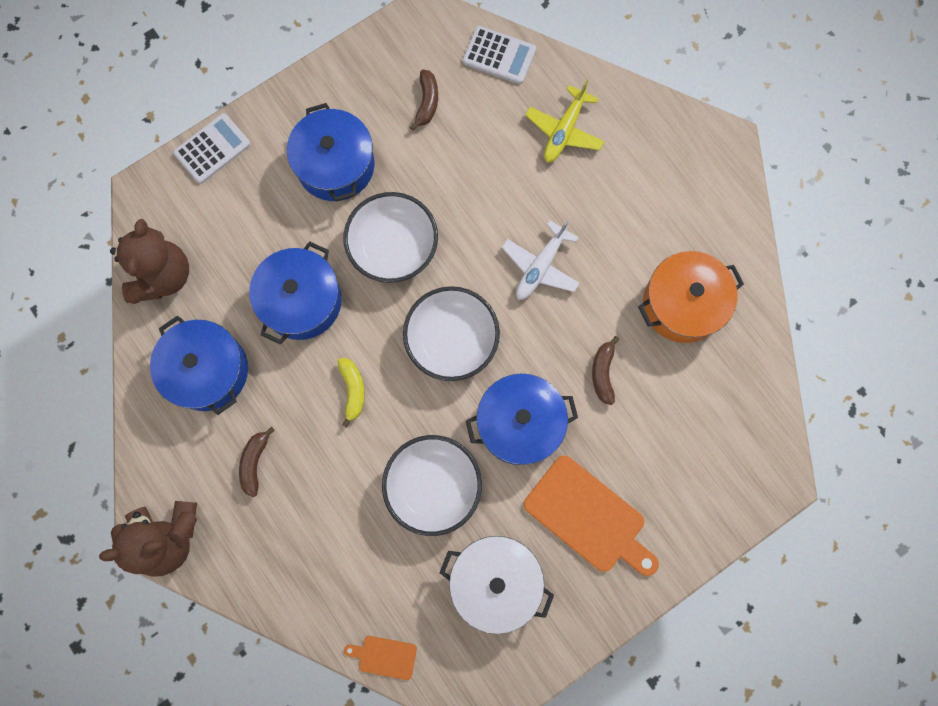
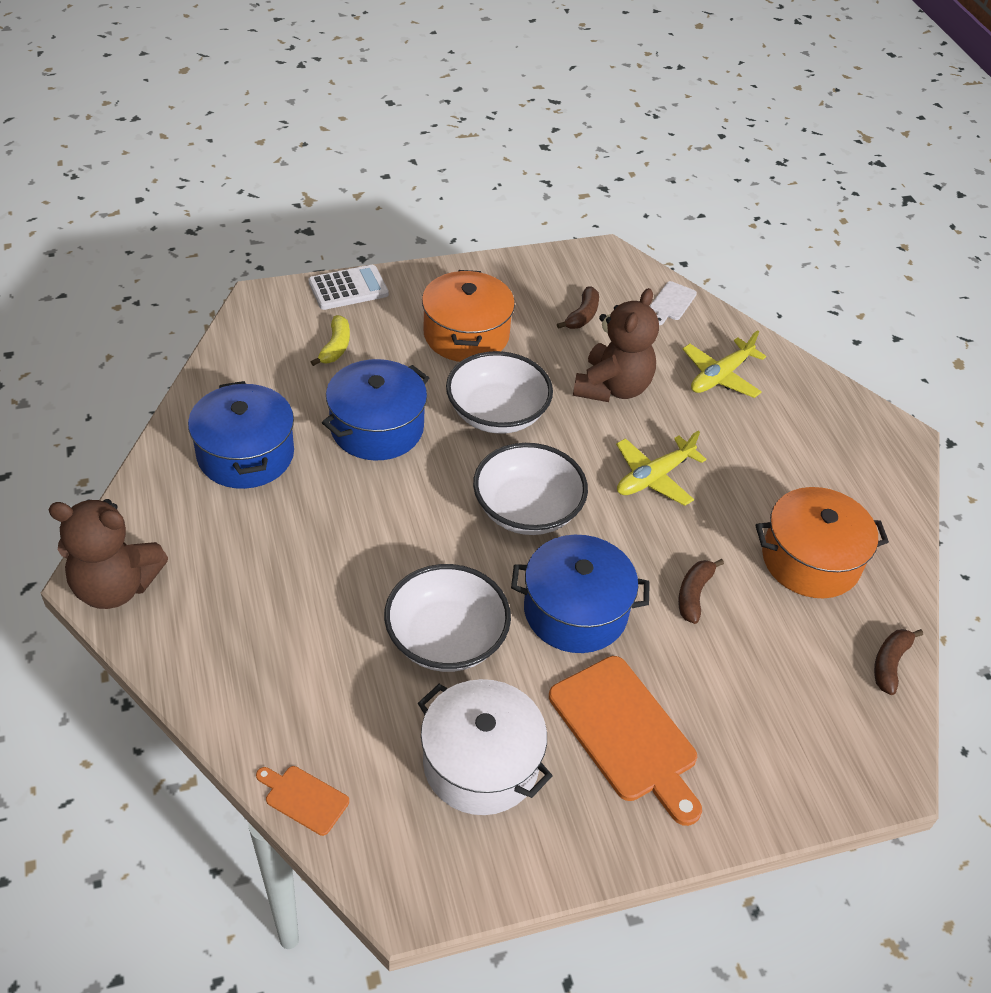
camera: 15 degrees right, 30 degrees down
brown teddy bear [110,219,189,304] -> brown teddy bear moved to [573,288,659,402]
brown banana [239,427,275,497] -> brown banana moved to [874,629,923,695]
blue pot [287,103,374,202] -> orange pot [422,270,515,362]
yellow banana [338,358,365,428] -> yellow banana moved to [311,315,350,366]
white calculator [463,26,536,84] -> white cutting board [650,281,697,325]
white plane [502,220,580,300] -> yellow plane [616,430,706,506]

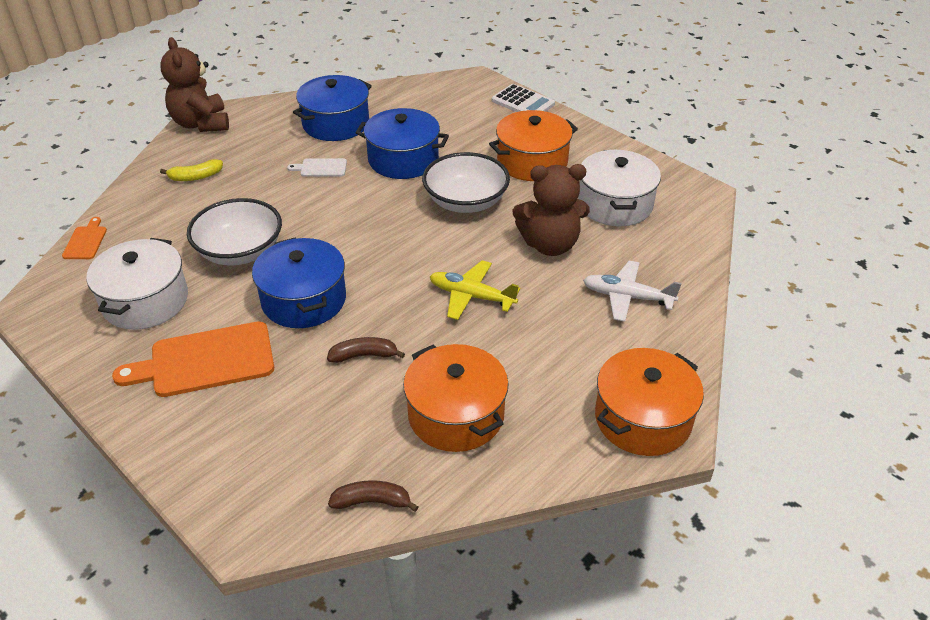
camera: 65 degrees right, 5 degrees down
yellow banana [311,315,350,366] -> yellow banana moved to [160,159,223,181]
white bowl [473,443,588,535] -> none
orange cutting board [549,656,702,826] -> orange cutting board turned 45 degrees clockwise [112,321,274,397]
brown banana [557,286,599,329] -> white pot [578,150,661,226]
white cutting board [650,281,697,325] -> white cutting board moved to [287,158,347,177]
yellow plane [683,330,766,398] -> white plane [583,261,682,322]
none -> orange pot [595,348,704,456]

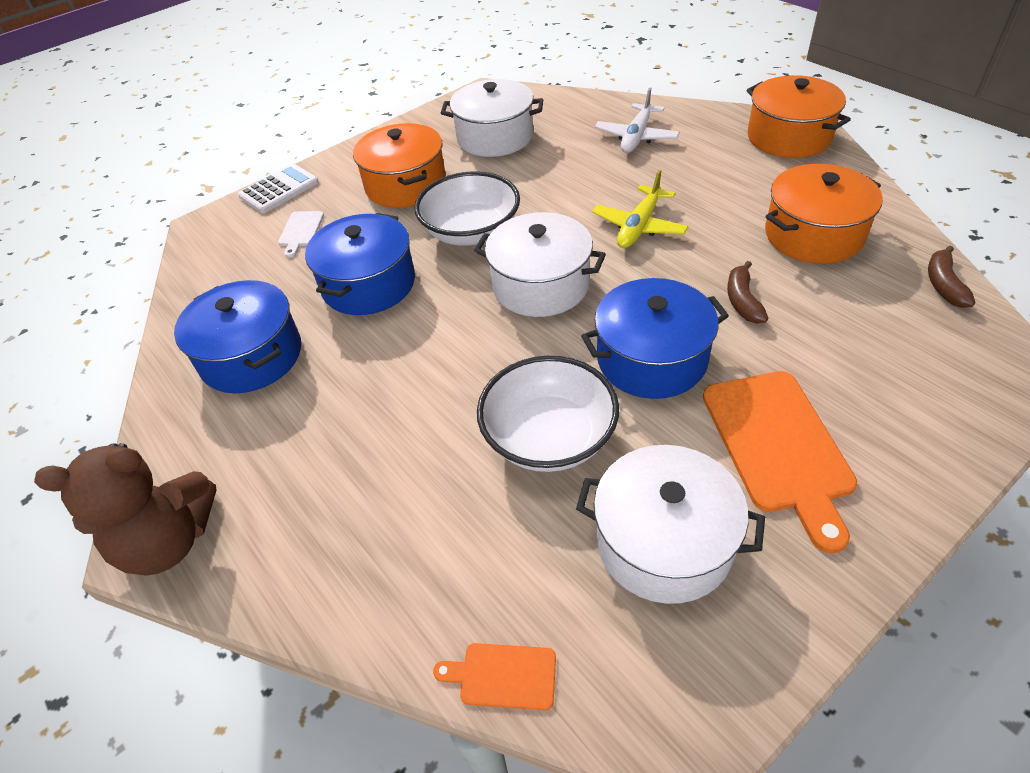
camera: 80 degrees left, 5 degrees up
yellow banana [160,159,223,181] -> none
white cutting board [287,158,347,177] -> white cutting board moved to [278,211,324,258]
brown teddy bear [513,164,590,256] -> none
none -> white pot [474,212,606,317]

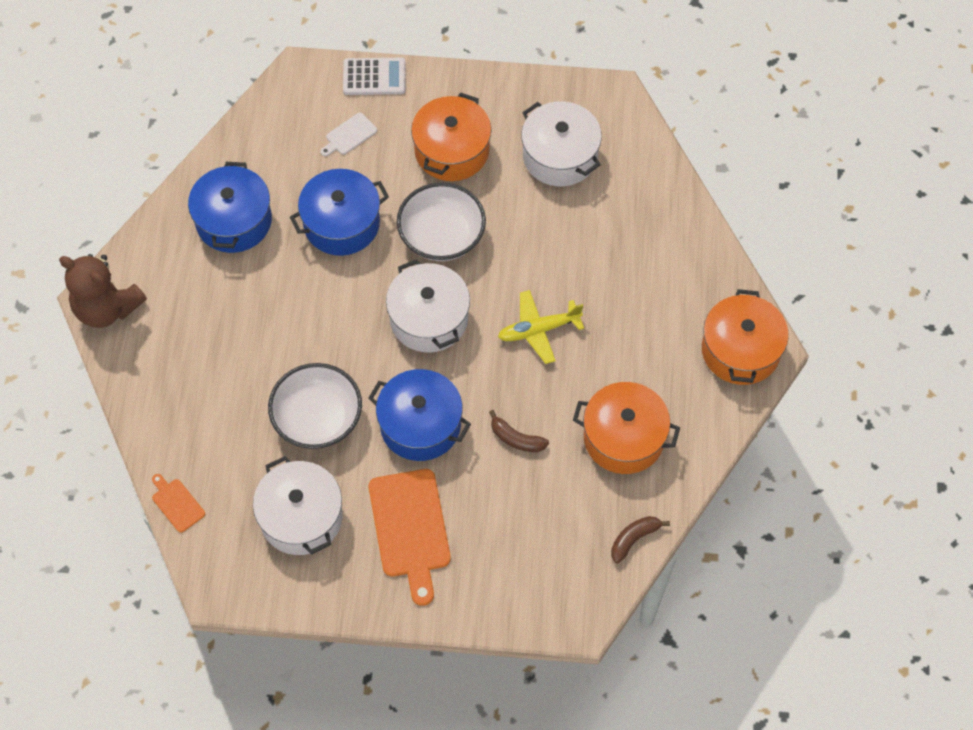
camera: 40 degrees right, 15 degrees up
white plane [595,87,680,153] -> none
orange cutting board [703,371,857,553] -> orange cutting board turned 45 degrees counterclockwise [369,469,451,606]
brown banana [727,261,768,324] -> brown banana turned 105 degrees counterclockwise [489,410,549,452]

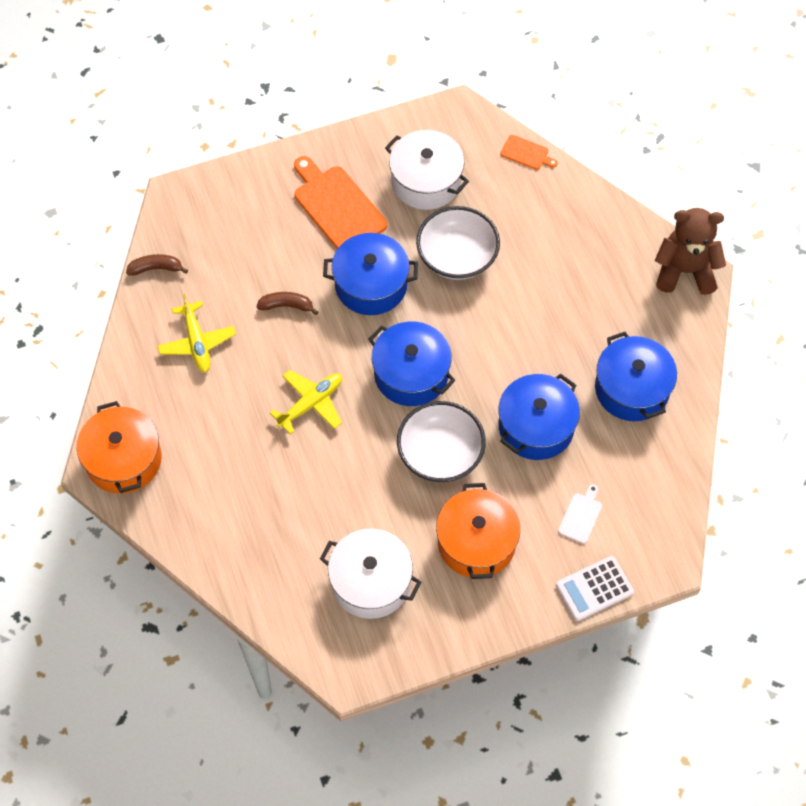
camera: 155 degrees right, 0 degrees up
white pot [386,259,470,353] -> blue pot [368,322,455,406]
orange pot [573,382,680,474] -> yellow plane [158,294,236,373]
brown banana [611,516,670,563] -> brown banana turned 120 degrees counterclockwise [126,254,188,276]

